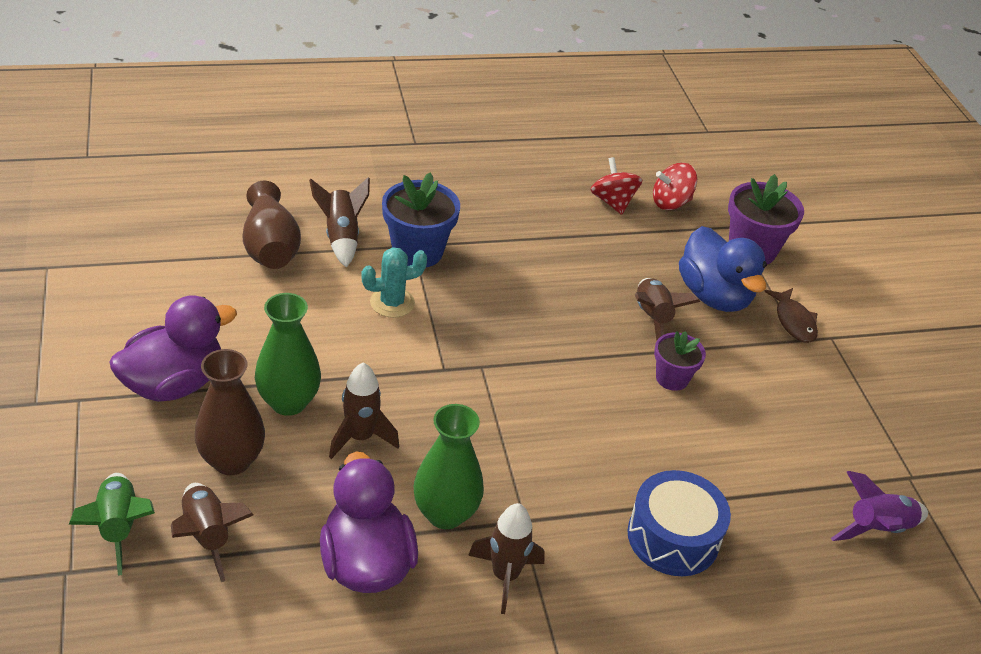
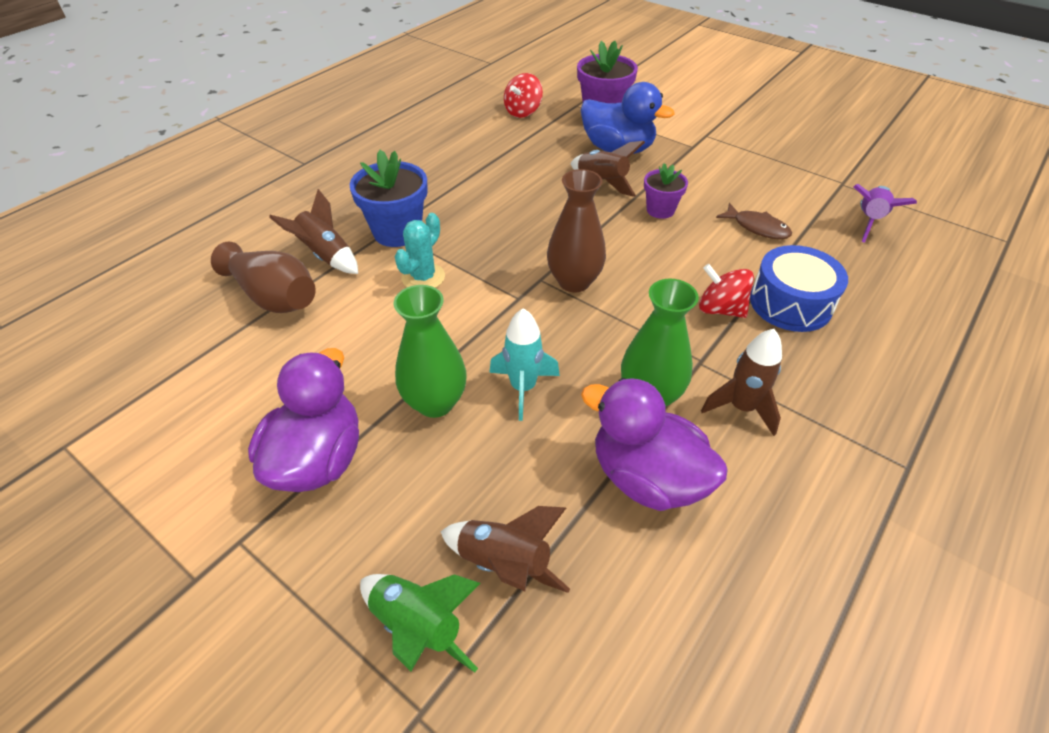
camera: 35 degrees left, 5 degrees up
brown vase [195,349,265,475] -> brown vase moved to [547,169,606,292]
brown rocket [329,362,399,459] -> turquoise rocket [489,308,560,421]
red spinning top [591,157,642,215] -> red spinning top moved to [699,264,754,318]
brown fish [764,288,818,343] -> brown fish moved to [716,203,792,239]

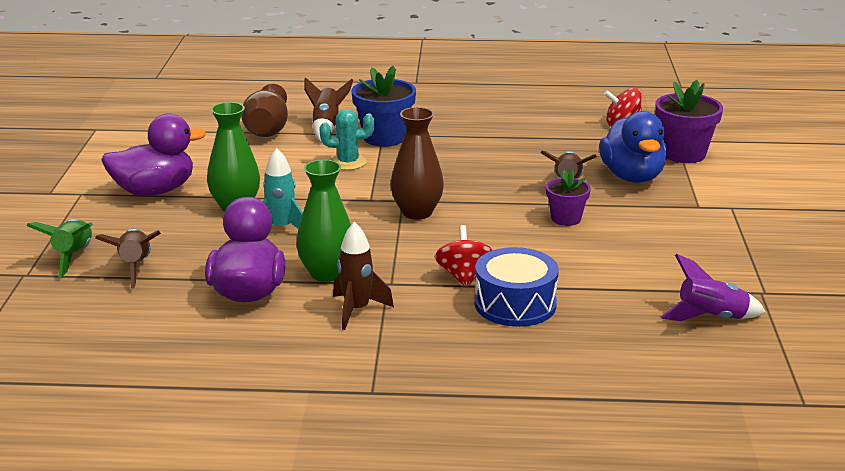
camera: 55 degrees right, 20 degrees down
brown fish [716,203,792,239] -> none

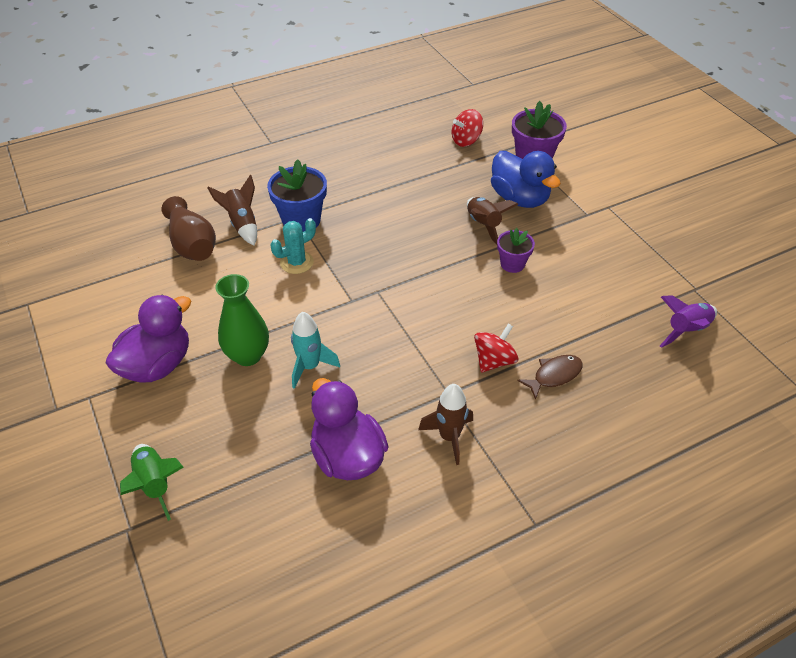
camera: 30 degrees left, 20 degrees up
brown rocket [95,228,161,288] -> none
green vase [297,159,351,282] -> none
brown vase [390,107,444,220] -> none
red spinning top [435,225,492,288] -> red spinning top turned 75 degrees clockwise [474,323,518,372]
blue drum [475,247,559,327] -> brown fish [517,355,583,400]

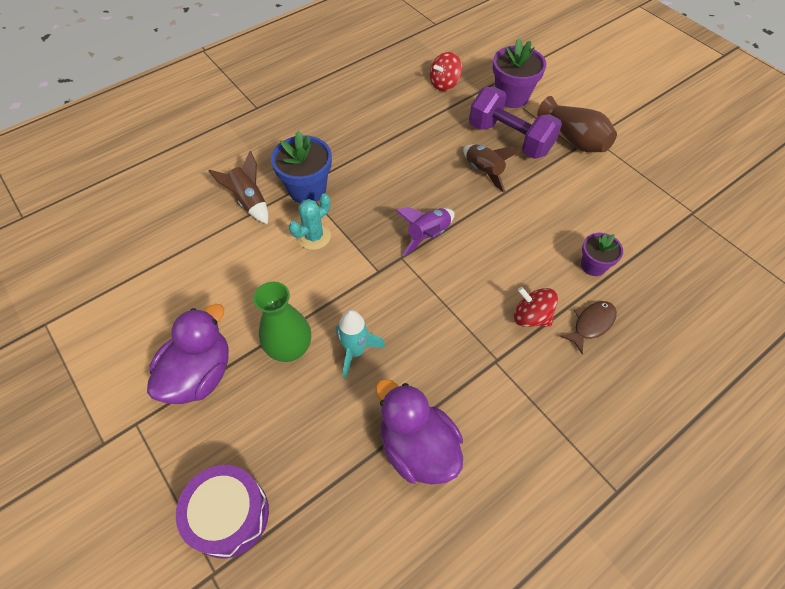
camera: 10 degrees left, 10 degrees up
green rocket [120,444,184,521] -> purple drum [176,465,269,559]
brown vase [162,196,216,261] -> brown vase moved to [537,96,617,152]
brown rocket [418,384,473,465] -> none
red spinning top [474,323,518,372] -> red spinning top turned 90 degrees counterclockwise [514,287,558,327]
blue duck [491,151,561,208] -> purple dumbbell [469,87,562,159]
purple flower pot [497,228,535,273] -> purple flower pot moved to [581,233,623,276]
purple rocket [660,295,717,348] -> purple rocket moved to [396,207,455,256]

